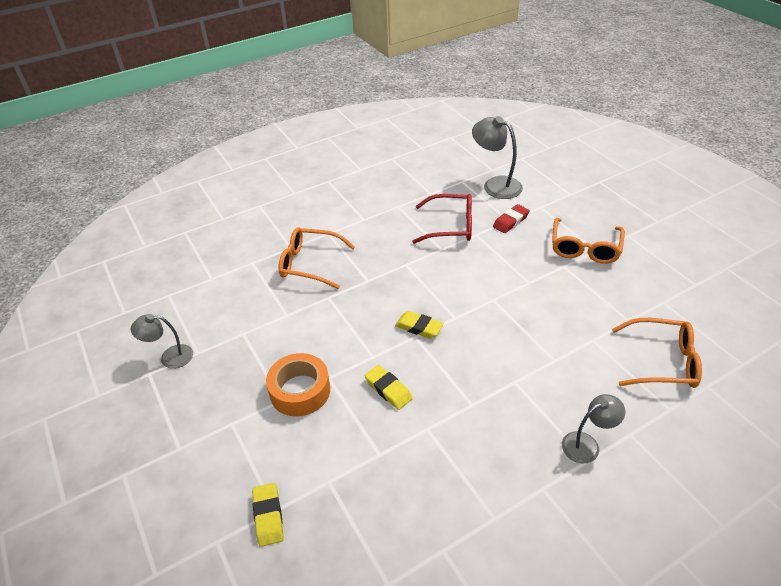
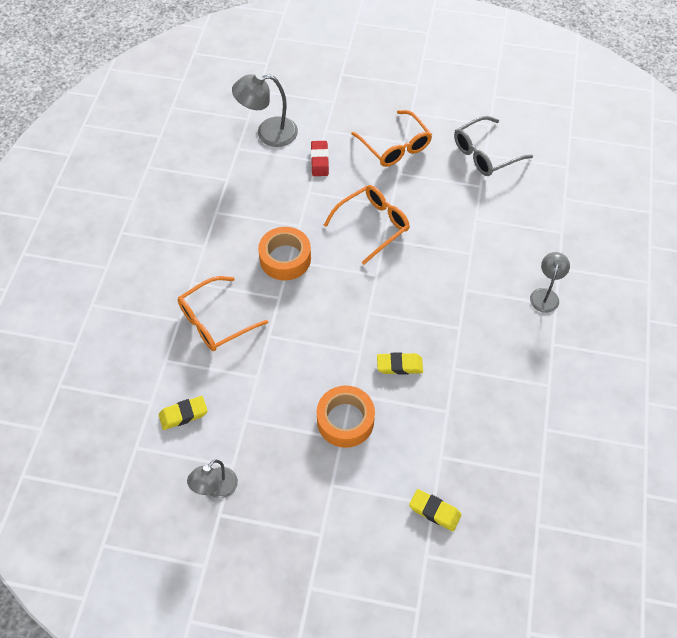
camera: 50 degrees left, 15 degrees up
yellow eraser [395,311,444,339] -> yellow eraser moved to [159,396,208,430]
red glasses [412,194,472,244] -> none
orange glasses [612,318,702,388] -> orange glasses moved to [324,185,410,265]
none -> orange tape [258,227,311,281]
none -> grey glasses [454,116,533,176]

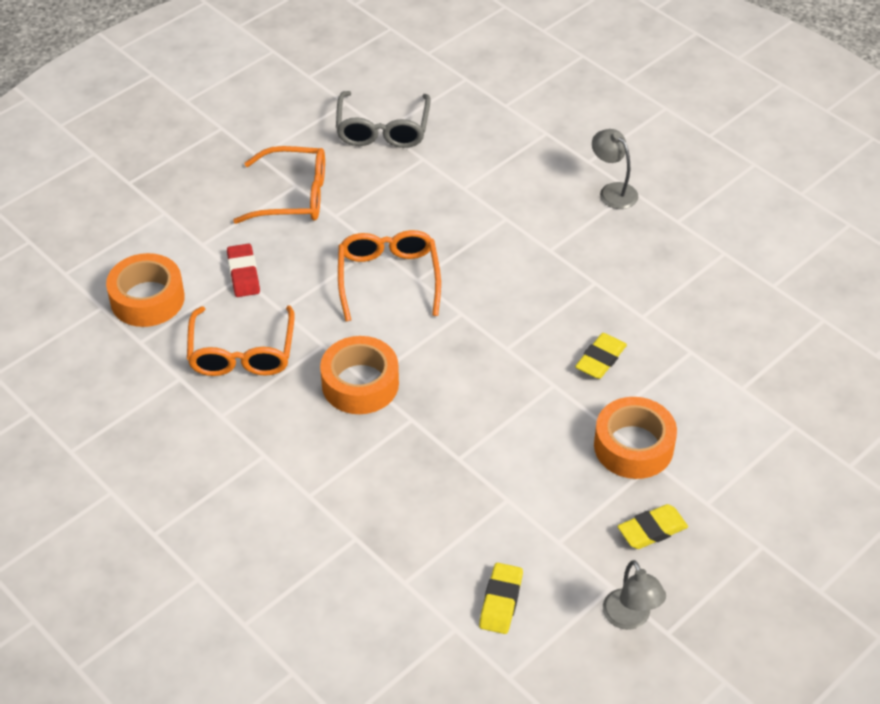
camera: 55 degrees left, 10 degrees down
orange glasses [178,276,268,351] -> orange glasses moved to [187,306,295,376]
grey lamp [232,73,298,147] -> orange tape [106,253,185,327]
red eraser [311,141,329,176] -> red eraser turned 45 degrees clockwise [227,244,260,297]
yellow eraser [409,489,462,531] -> yellow eraser moved to [617,504,688,549]

